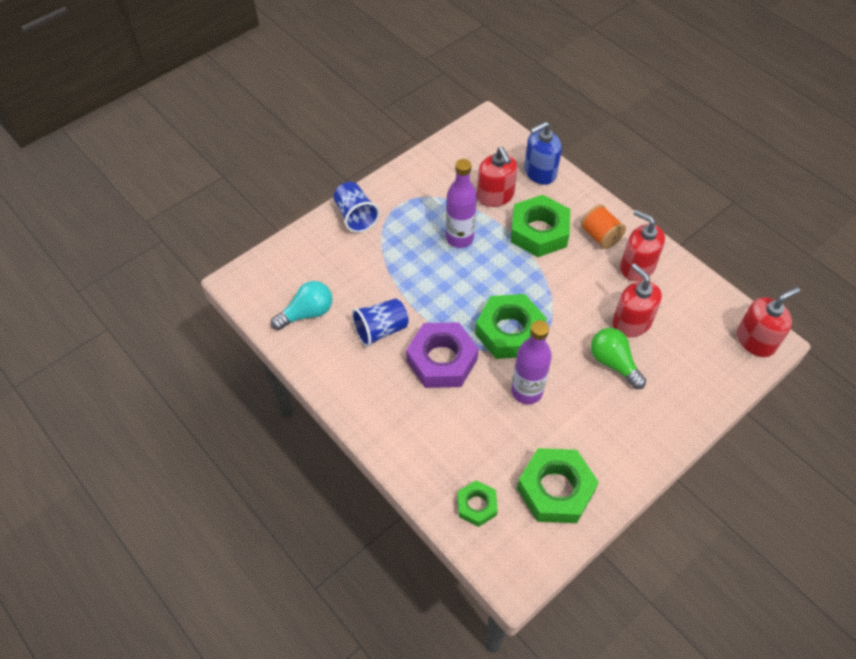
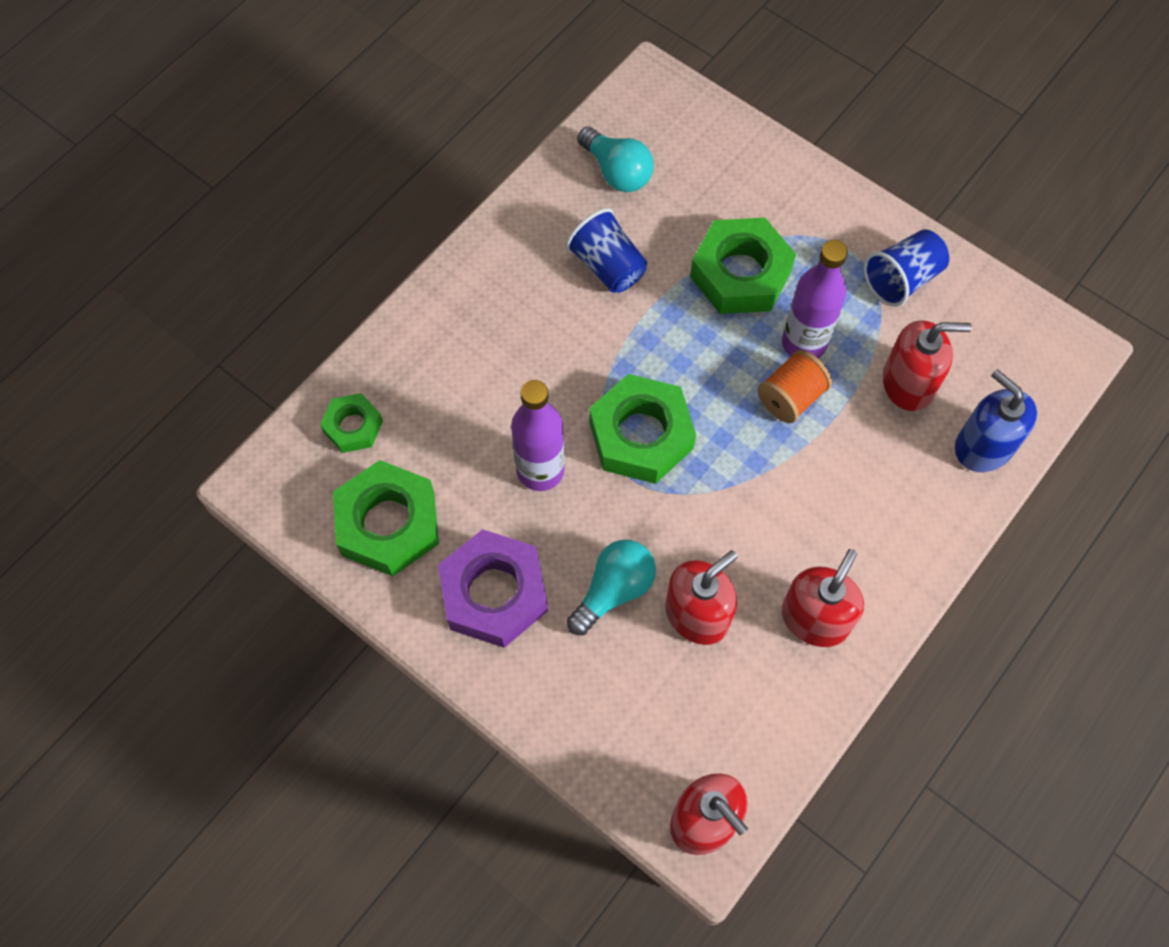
camera: 80 degrees right, 10 degrees up
blue cup [334,182,380,233] -> blue cup moved to [863,229,949,307]
purple nut [406,322,479,388] -> purple nut moved to [438,529,548,648]
red soap dispenser [477,147,518,207] -> red soap dispenser turned 150 degrees counterclockwise [883,320,972,411]
green nut [511,195,570,257] -> green nut moved to [690,218,796,314]
orange spool [581,204,626,249] -> orange spool moved to [757,350,832,423]
green light bulb [591,328,646,389] -> turquoise light bulb [567,540,656,635]

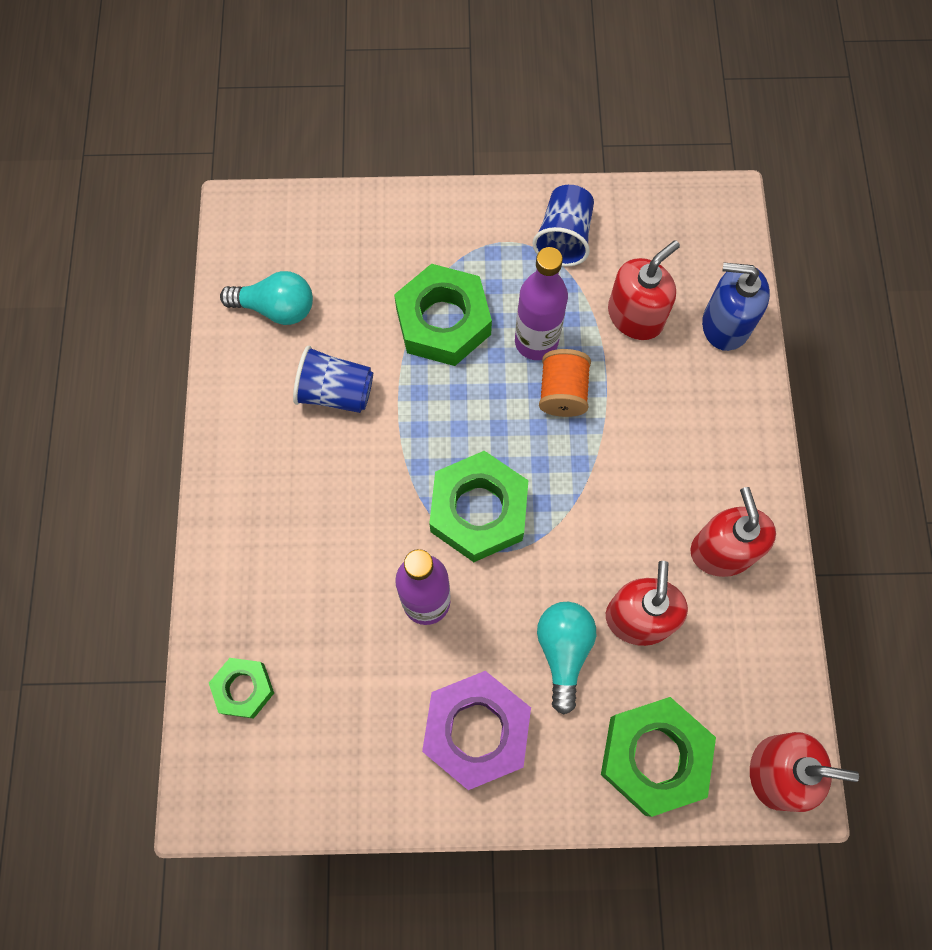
camera: 40 degrees left, 5 degrees up
green nut [333,460,439,576] -> green nut moved to [601,697,716,817]

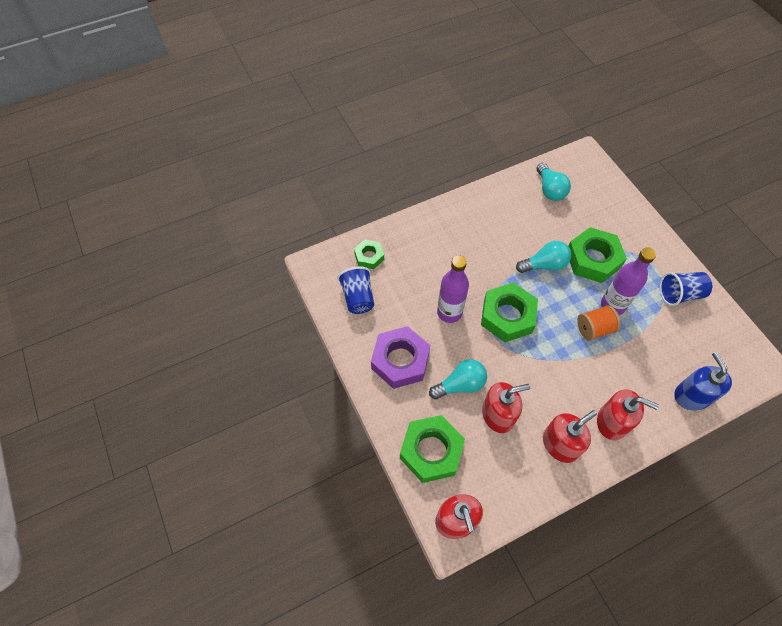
camera: 65 degrees right, 10 degrees down
blue cup [293,346,373,413] -> blue cup moved to [337,267,374,314]
red soap dispenser [608,240,680,340] -> red soap dispenser moved to [597,389,659,440]
none -> turquoise light bulb [516,241,571,273]

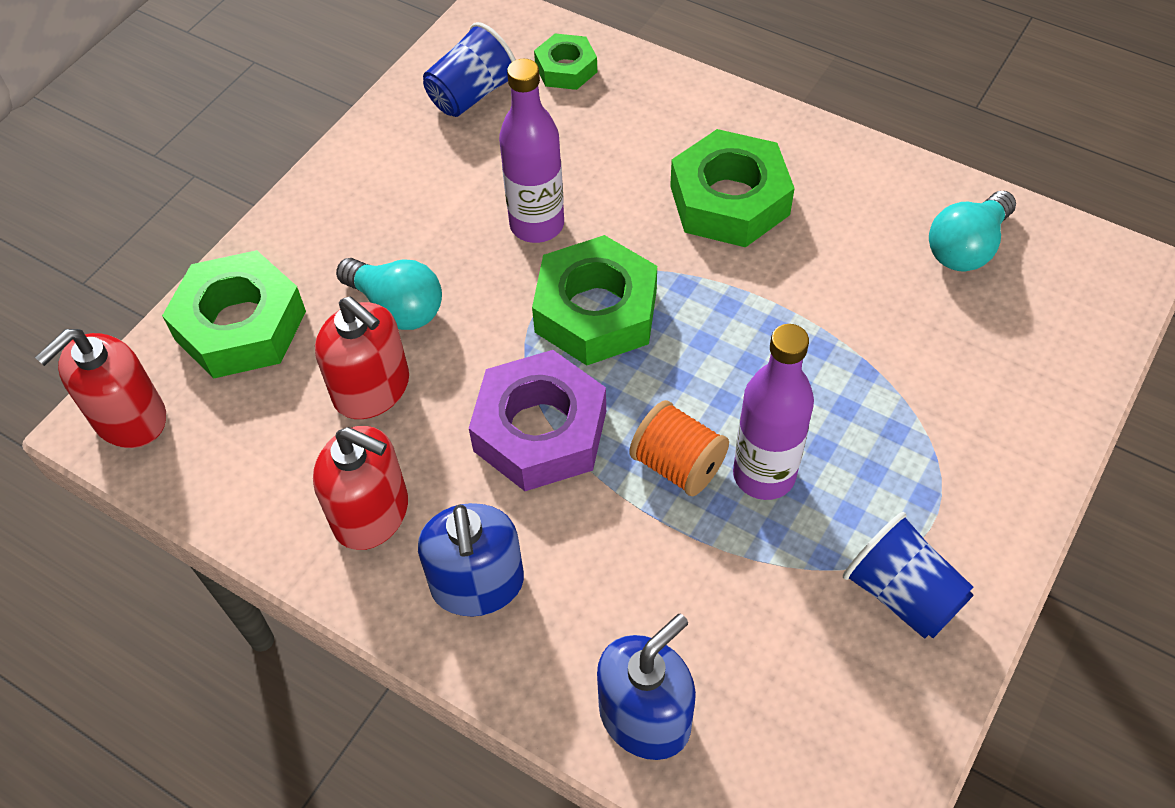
camera: 60 degrees right, 5 degrees down
purple nut [371,326,430,389] -> purple nut moved to [469,350,606,491]
turquoise light bulb [516,241,571,273] -> none
green nut [568,227,627,283] -> green nut moved to [670,129,795,247]
red soap dispenser [597,389,659,440] -> blue soap dispenser [418,503,524,617]

